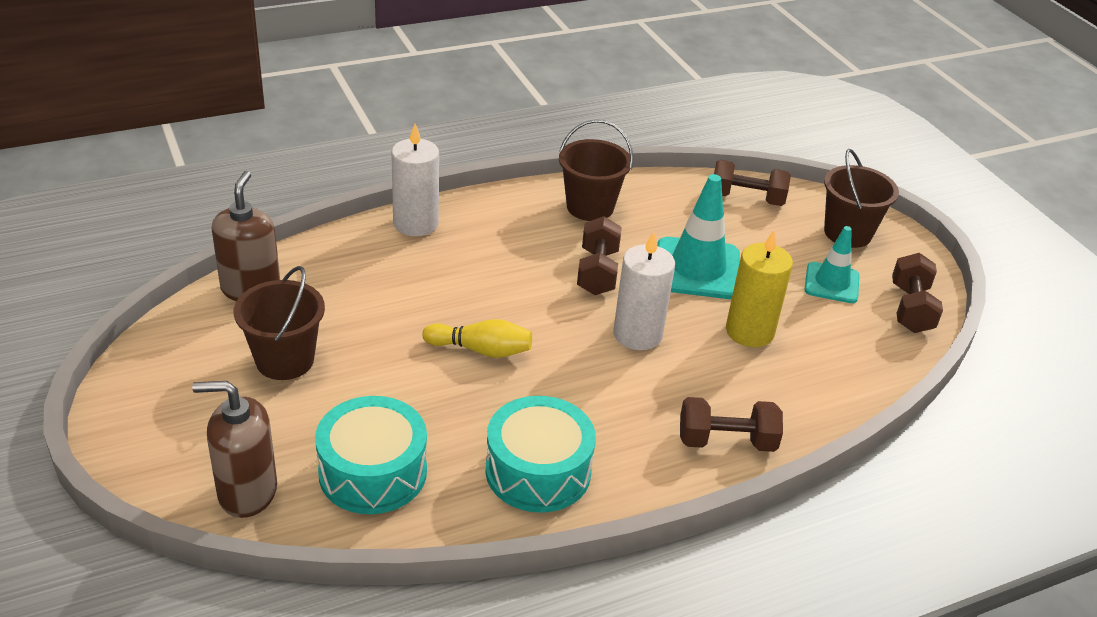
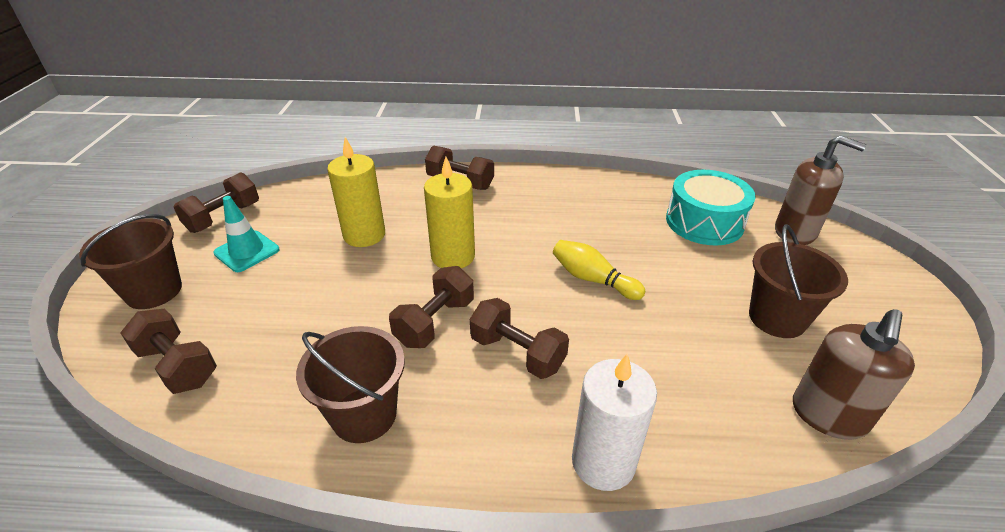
camera: 150 degrees left, 0 degrees up
turquoise drum [485,396,596,513] -> none
white candle [613,232,675,350] -> yellow candle [424,157,475,268]
turquoise traffic cone [657,174,740,299] -> none
none -> brown dumbbell [470,298,569,379]

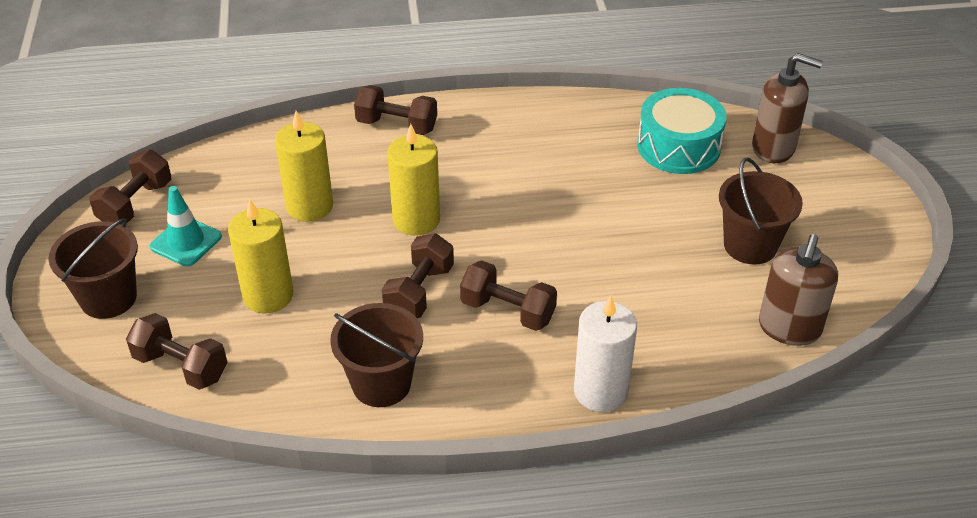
camera: 10 degrees left, 5 degrees up
yellow bowling pin [553,240,645,300] -> none
none -> yellow candle [228,199,293,313]

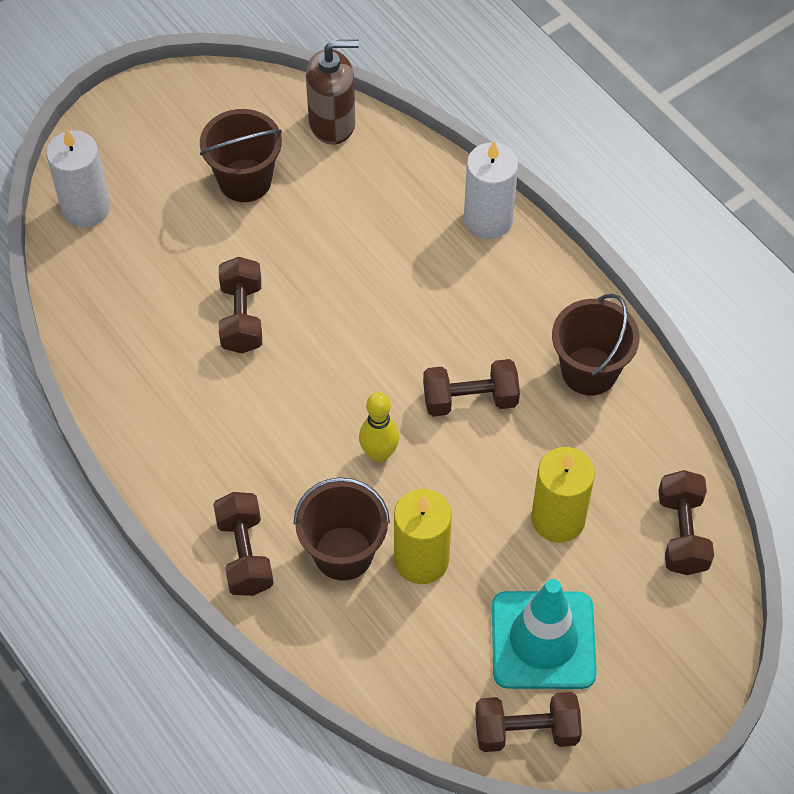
camera: 120 degrees left, 15 degrees up
brown bucket [49,219,138,319] -> brown bucket moved to [294,477,390,581]
turquoise traffic cone [150,186,222,267] -> turquoise traffic cone [492,579,597,689], size x1.61
yellow candle [387,124,440,236] -> yellow bowling pin [359,392,399,463]
brown dumbbell [460,260,557,331] -> brown dumbbell moved to [219,257,262,353]
turquoise drum [638,88,727,174] -> none
brown soap dispenser [752,53,823,163] -> white candle [46,129,110,227]

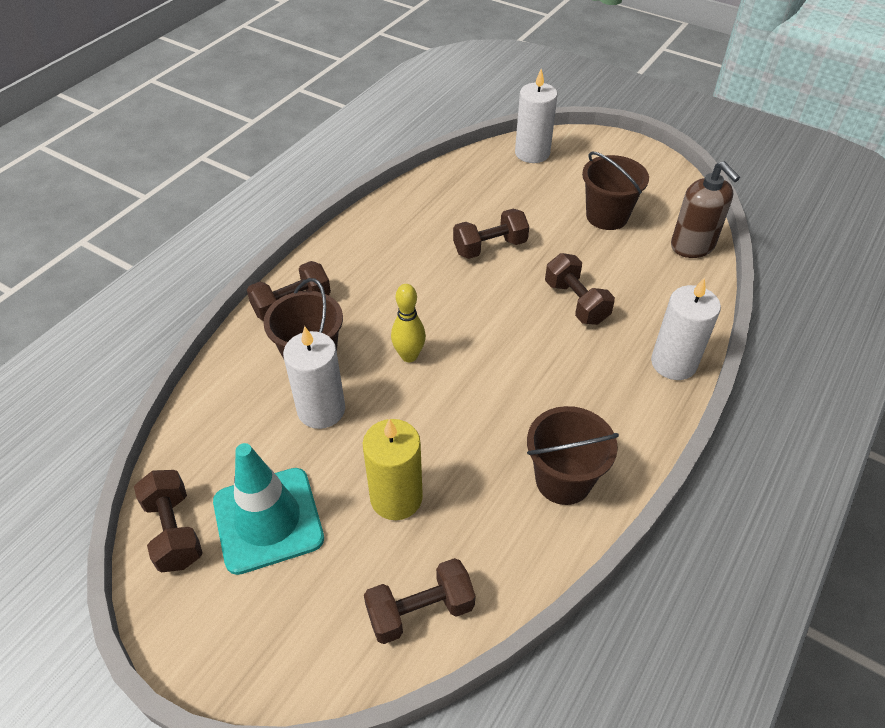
camera: 70 degrees right, 10 degrees down
yellow candle [394,489,452,584] -> white candle [283,326,345,429]
brown dumbbell [423,359,520,417] -> brown dumbbell moved to [545,253,615,325]

